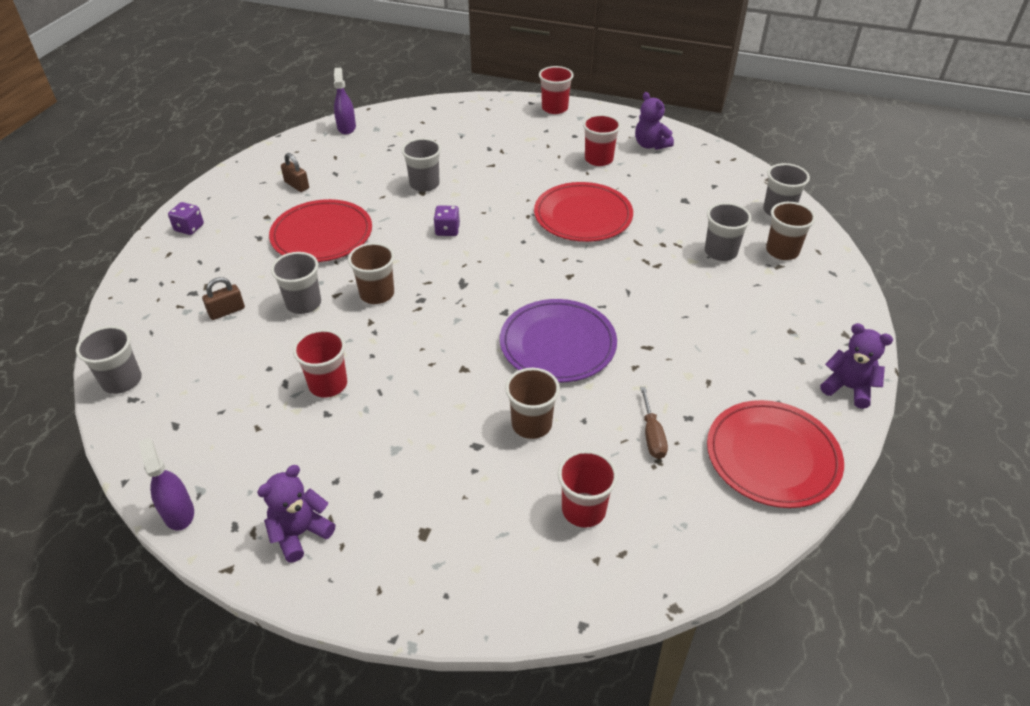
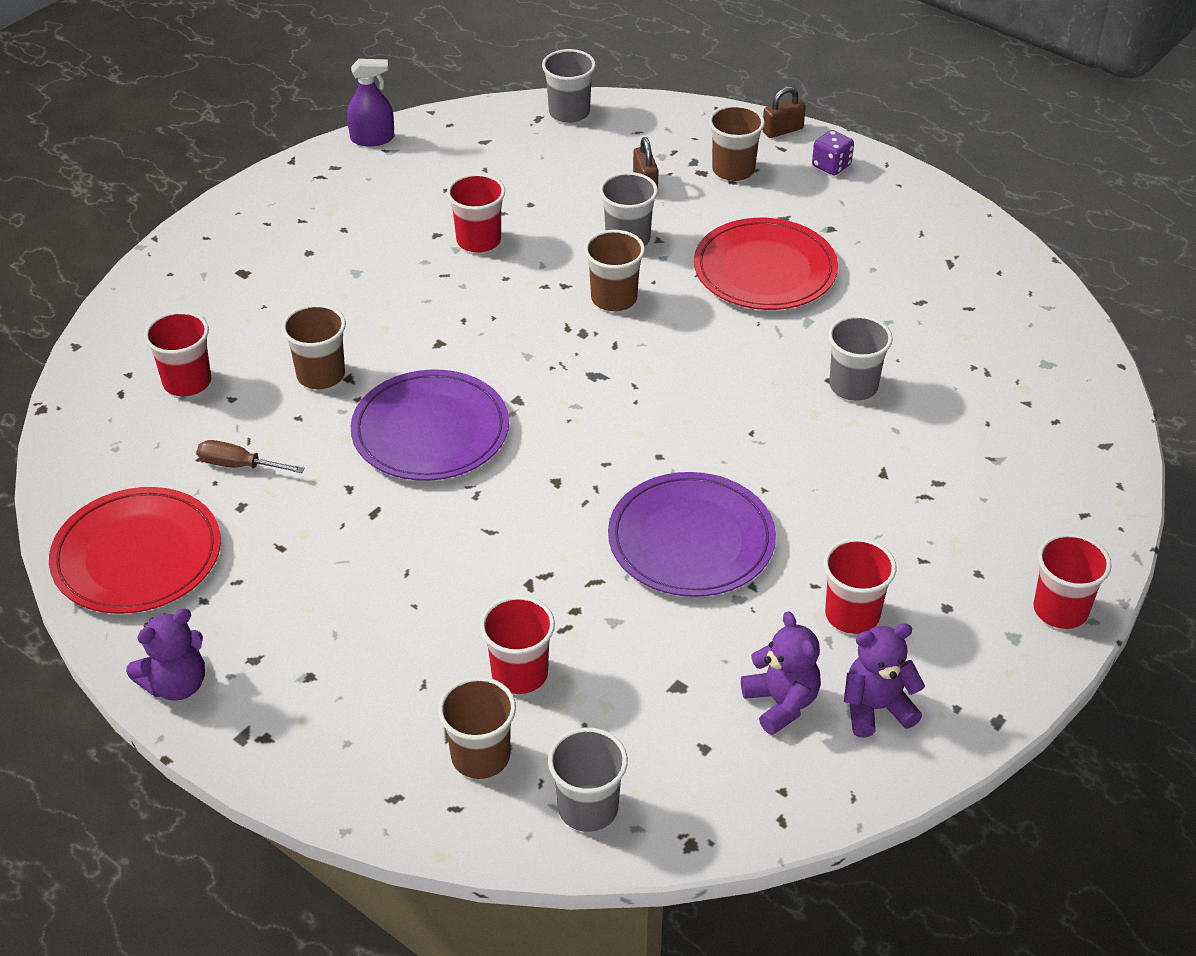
camera: 110 degrees right, 0 degrees up
purple teddy bear [257,465,335,563] -> purple teddy bear moved to [741,611,821,735]
brown padlock [281,153,309,192] -> brown padlock moved to [762,86,806,138]
purple spray bottle [334,68,356,134] -> none
purple dice [434,205,460,236] -> none
red plate [534,182,633,242] -> purple plate [608,472,776,597]
grey cup [705,202,751,261] -> red cup [480,596,555,694]
none -> brown cup [709,105,765,181]

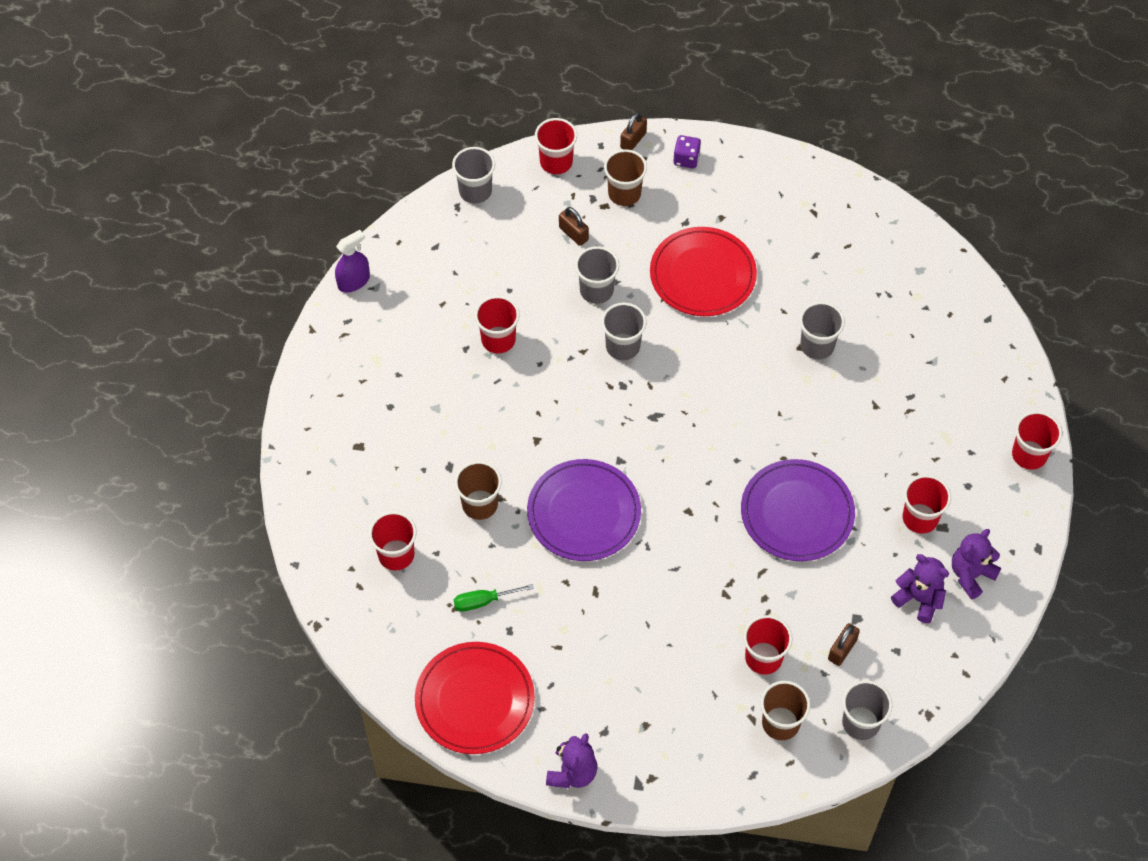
camera: 30 degrees left, 15 degrees up
brown screwdriver [197,440,305,473] -> green screwdriver [454,584,534,612]
brown cup [584,230,645,311] -> grey cup [602,303,646,360]
none -> red cup [535,118,577,174]
none -> brown padlock [828,623,860,666]

